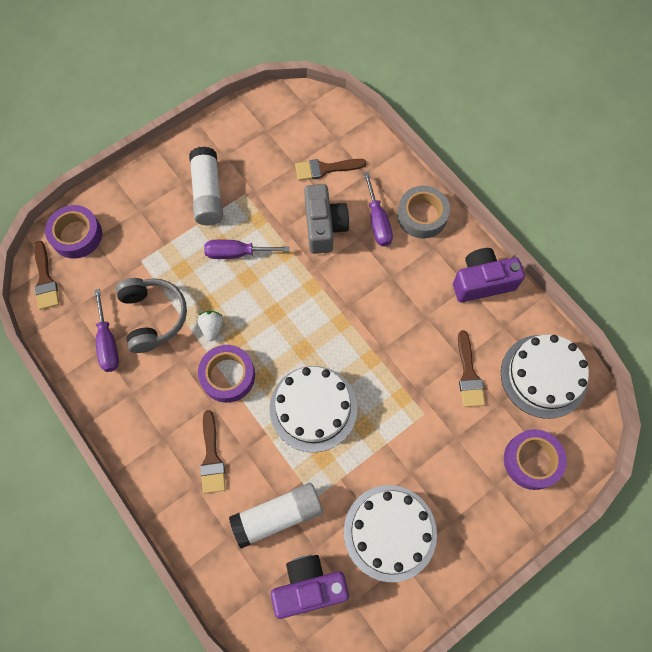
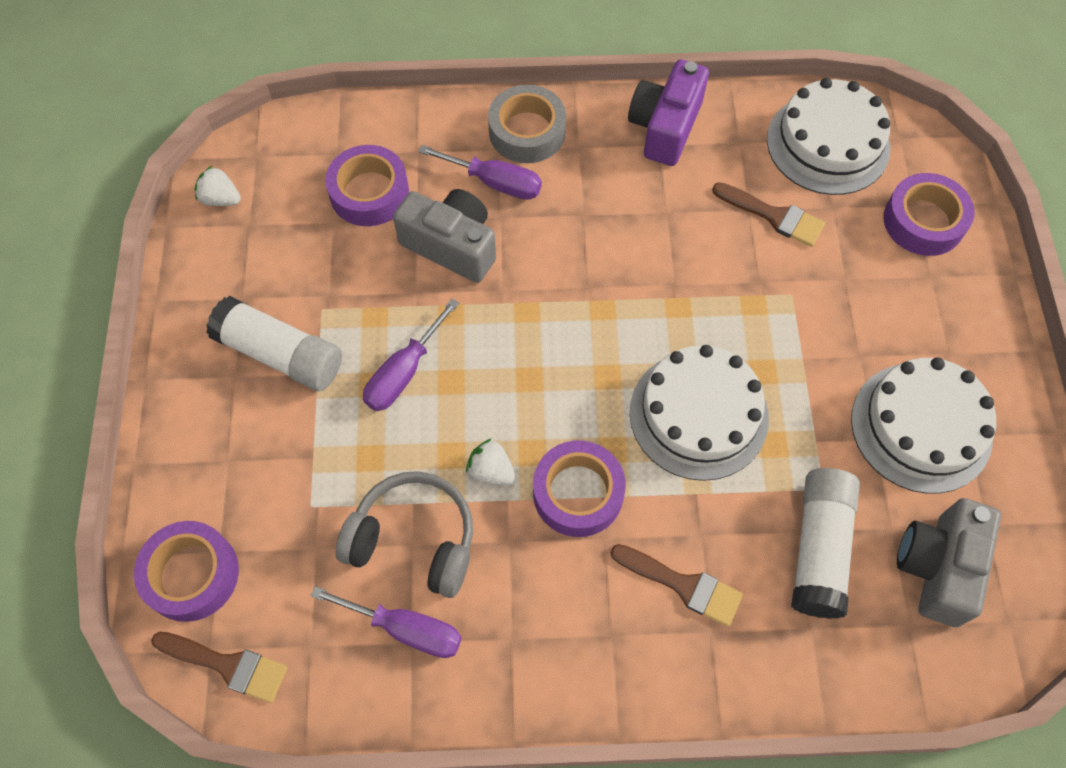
camera: 55 degrees left, 5 degrees down
purple camera [271,555,349,619] -> grey camera [897,498,1001,627]
brown brush [295,159,367,181] -> purple tape [325,145,409,226]
none -> white strawberry [194,165,241,206]

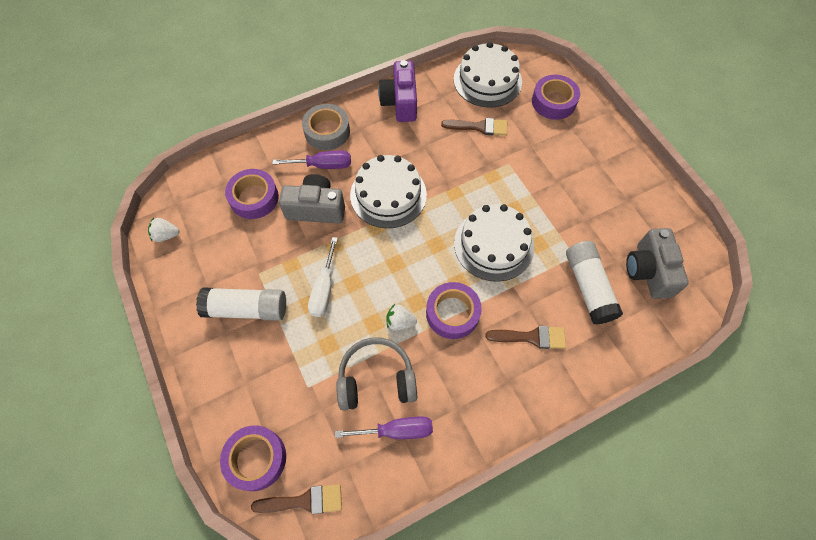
camera: 25 degrees left, 0 degrees up
purple screwdriver [363,299,459,411] -> white screwdriver [308,237,338,317]
white cake [851,357,996,494] -> white cake moved to [350,155,427,228]

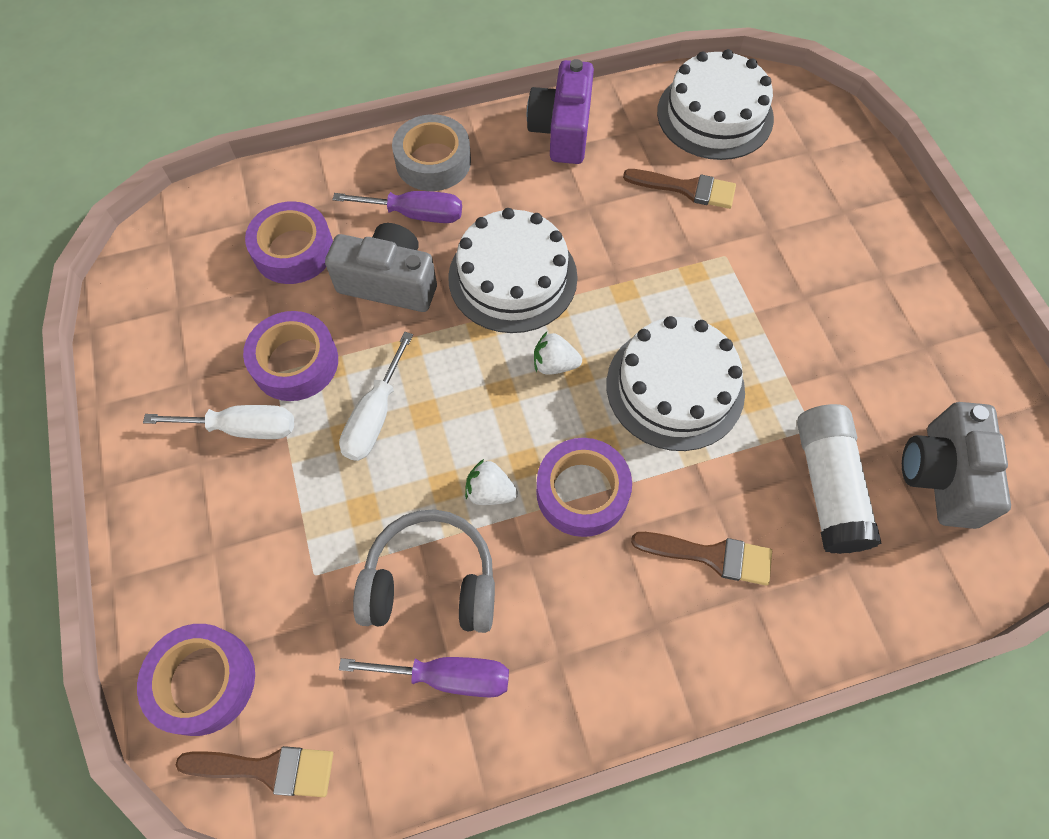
camera: 10 degrees right, 0 degrees up
white strawberry [148,217,179,242] -> white strawberry moved to [534,332,582,375]
white glue stick [196,287,286,321] -> white screwdriver [143,405,294,439]
purple tape [532,75,580,120] -> purple tape moved to [243,311,338,401]

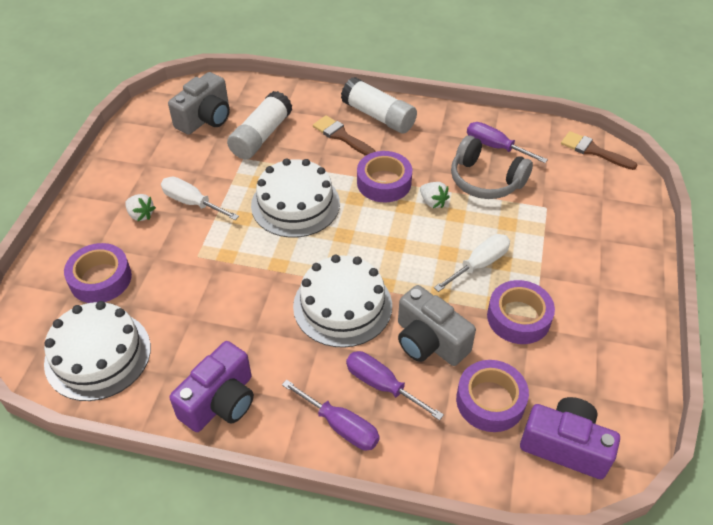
camera: 150 degrees left, 15 degrees down
purple tape [137,624,255,736] -> purple tape moved to [64,243,132,303]
white screwdriver [143,405,294,439] -> white screwdriver moved to [161,177,239,220]
grey tape [392,114,471,191] -> purple screwdriver [282,380,380,451]
white strawberry [534,332,582,375] -> white strawberry moved to [125,194,156,221]
brown brush [623,169,736,209] -> none
none -> white glue stick [341,77,417,134]
none -> purple camera [520,397,620,479]

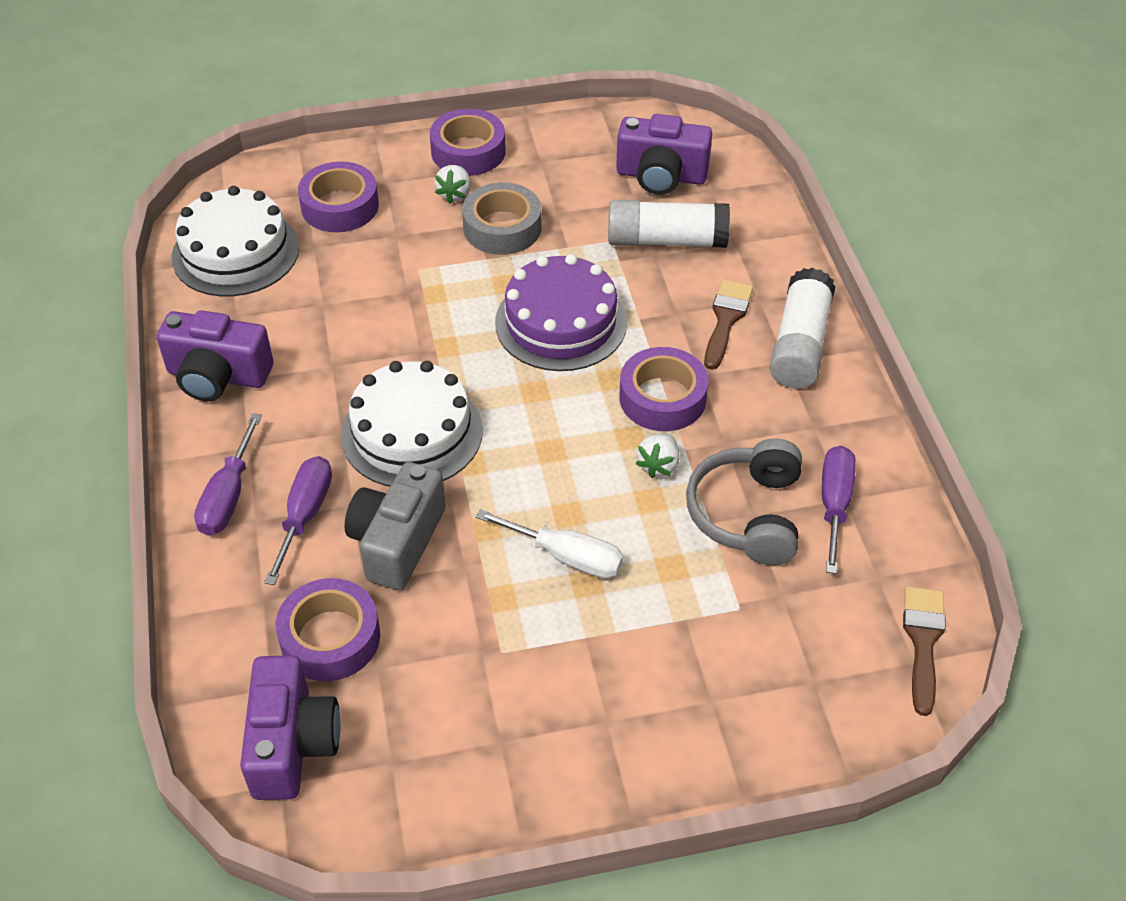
camera: 65 degrees right, 0 degrees up
white screwdriver [161,177,239,220] -> grey tape [462,182,541,255]
grey camera [168,72,230,135] -> purple camera [616,114,712,195]
white cake [251,158,340,238] -> purple cake [495,254,627,371]
purple tape [487,280,555,344] -> purple tape moved to [430,109,506,176]

